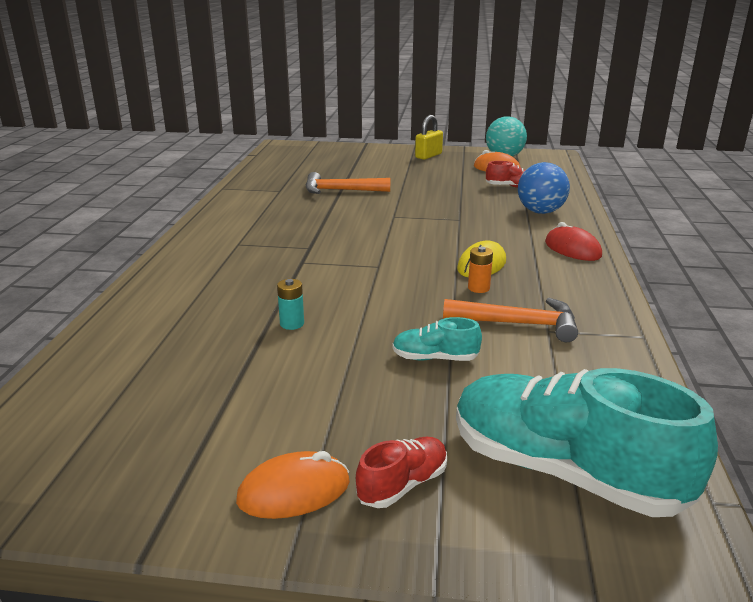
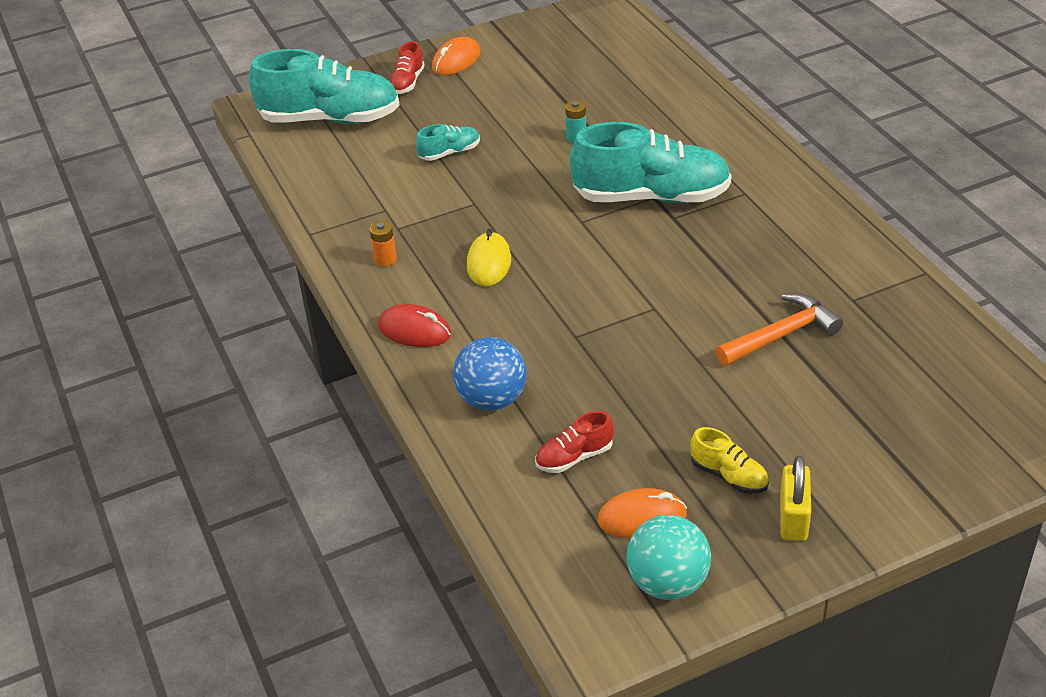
camera: 150 degrees right, 15 degrees up
orange hammer [443,298,578,342] -> none
orange battery [468,247,493,293] -> orange battery moved to [370,221,397,267]
none -> turquoise shoe [570,122,732,203]
none -> yellow shoe [690,427,769,494]

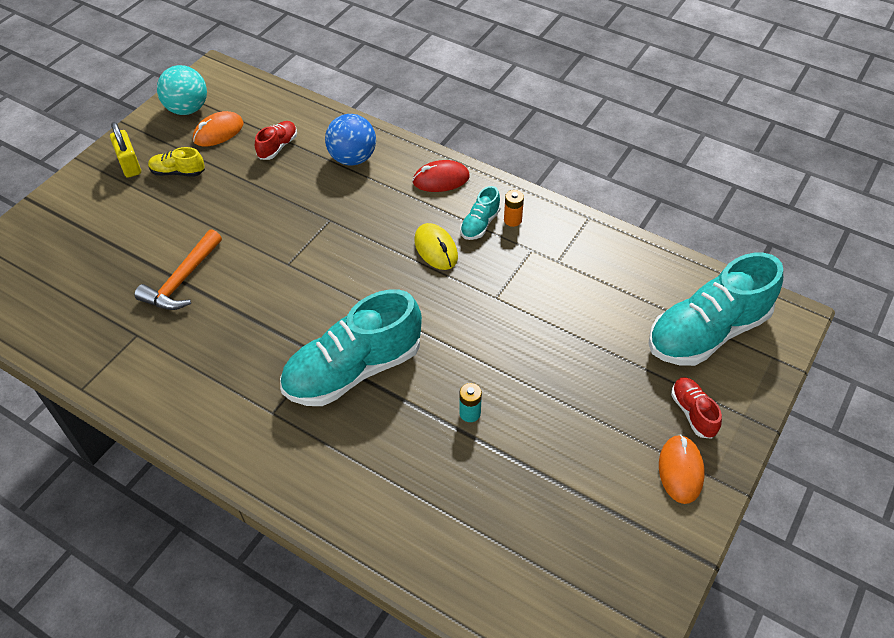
camera: 145 degrees right, 10 degrees up
turquoise shoe [416,124,480,161] -> turquoise shoe moved to [460,186,501,240]

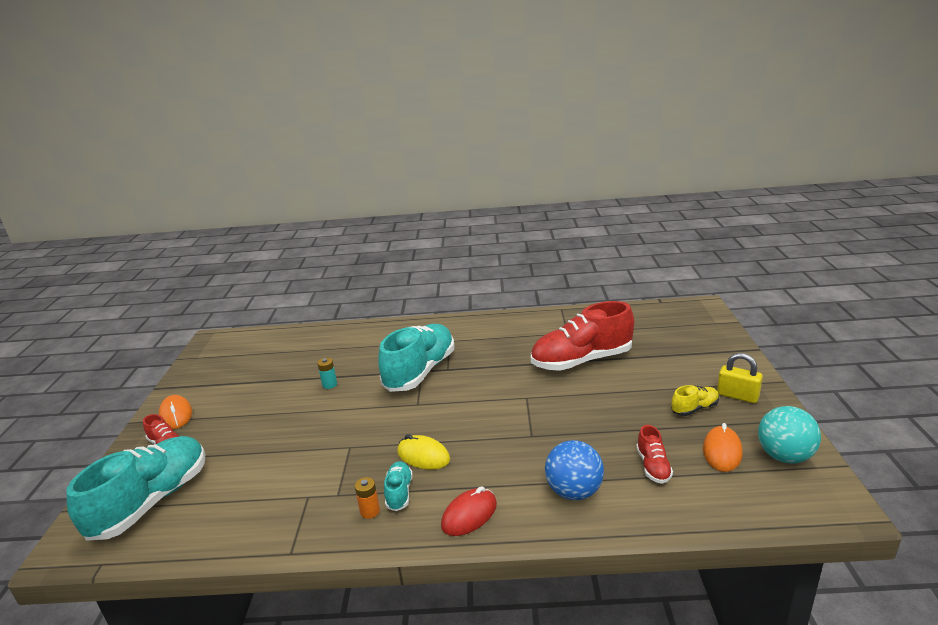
camera: 150 degrees right, 25 degrees down
orange hammer [135,229,222,310] -> red shoe [531,301,634,371]

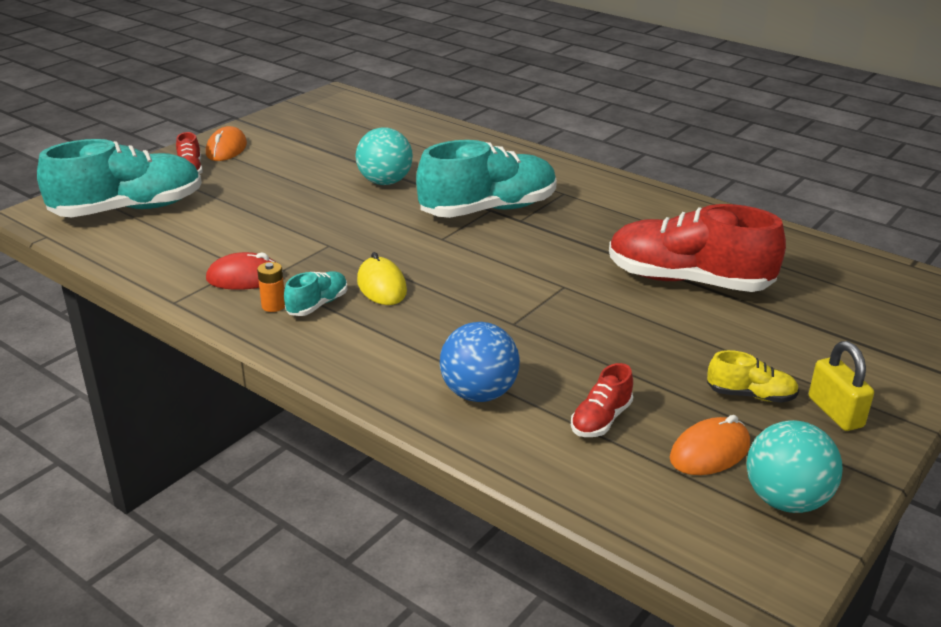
camera: 35 degrees right, 5 degrees up
turquoise battery [317,358,337,389] -> turquoise ball [355,127,413,185]
red mouse [441,486,497,536] -> red mouse moved to [206,252,283,290]

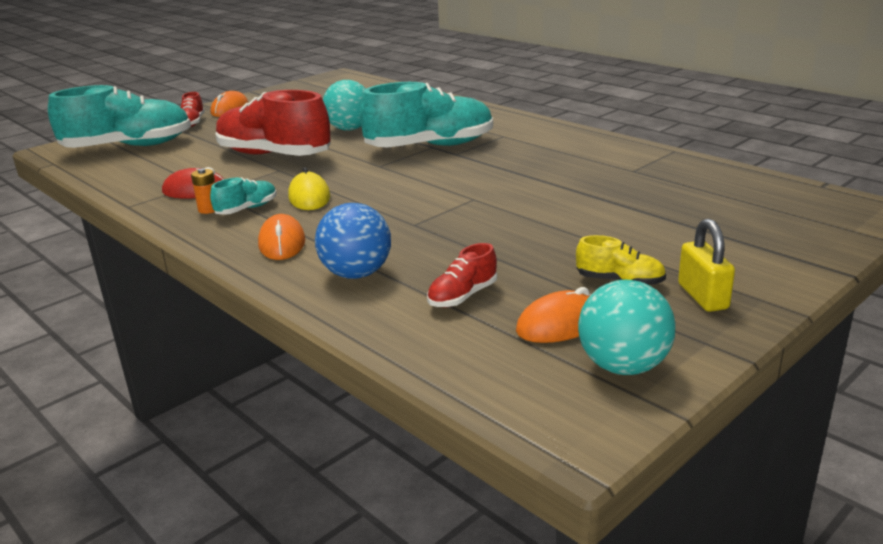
camera: 10 degrees right, 5 degrees down
red shoe [609,204,786,292] -> red shoe moved to [216,90,330,156]
none -> orange mouse [258,214,305,260]

